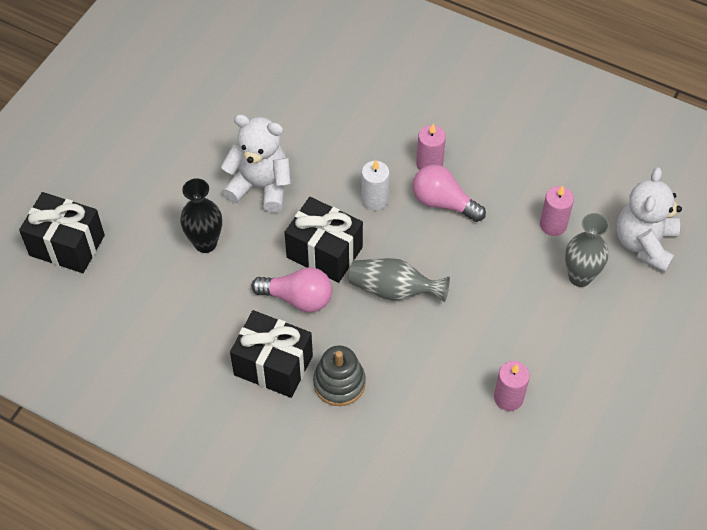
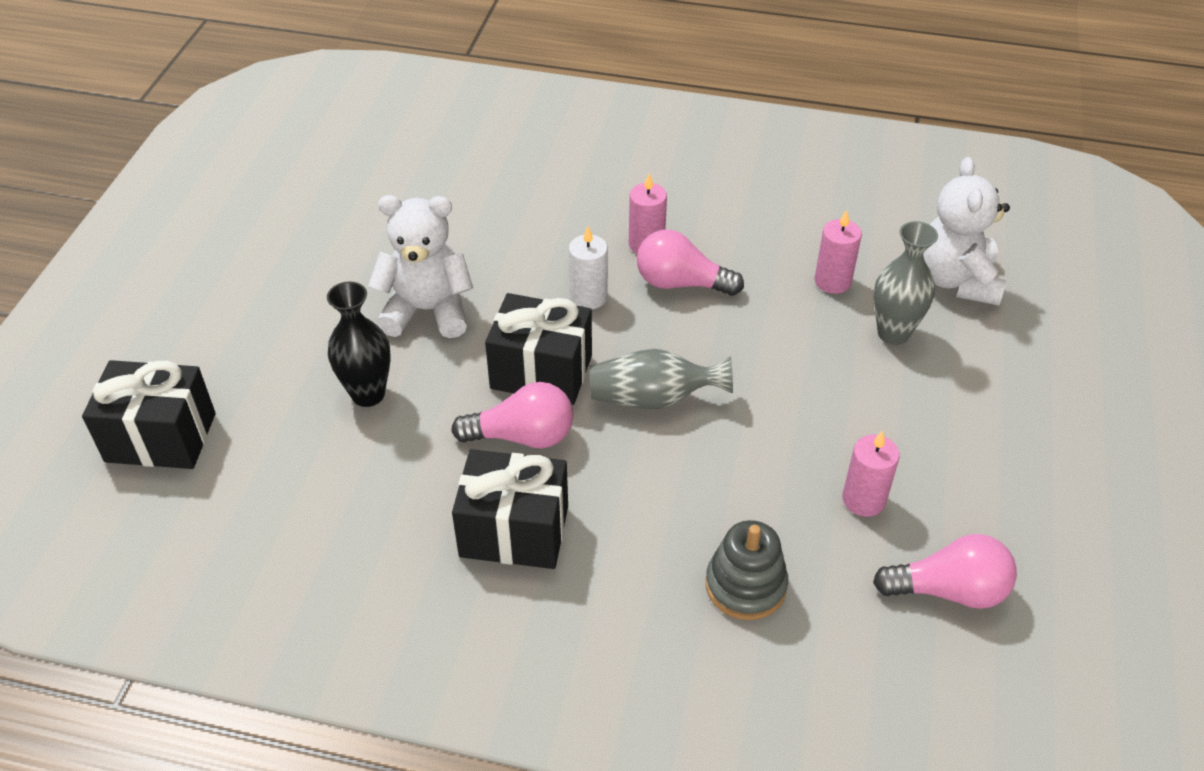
camera: 15 degrees left, 10 degrees down
grey stacking toy [313,345,366,406] -> grey stacking toy moved to [706,520,788,620]
none -> pink light bulb [873,534,1017,609]

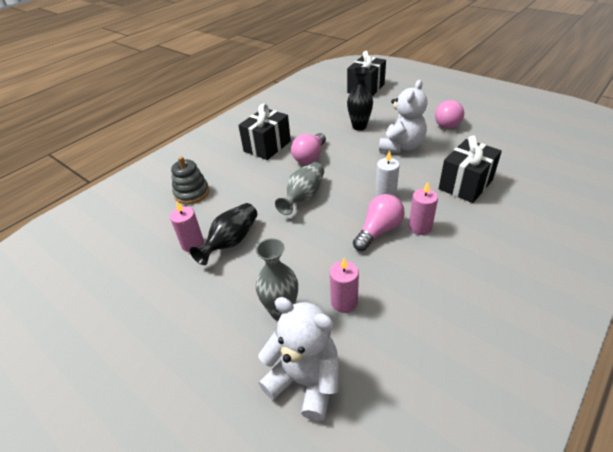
camera: 120 degrees right, 5 degrees down
black gift [485,293,592,405] -> black gift moved to [439,135,502,203]
pink light bulb [873,534,1017,609] -> pink light bulb moved to [435,100,464,129]
none -> black vase [190,203,257,265]

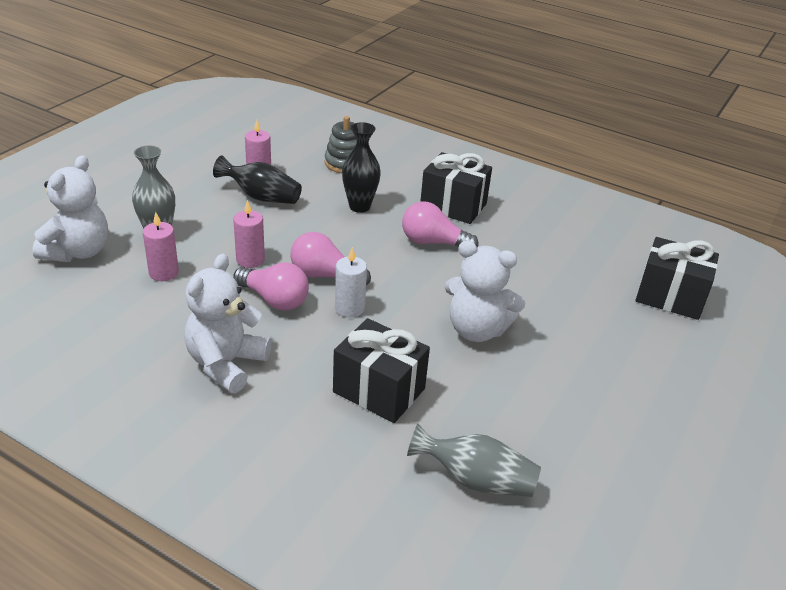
camera: 75 degrees right, 5 degrees down
grey vase [275,162,324,215] -> grey vase moved to [407,424,541,497]
black vase [347,67,373,130] -> black vase moved to [342,122,381,213]
pink candle [409,182,438,235] -> pink candle moved to [233,200,265,268]
pink light bulb [435,100,464,129] -> pink light bulb moved to [290,232,371,285]
none -> white teddy bear [184,254,271,393]

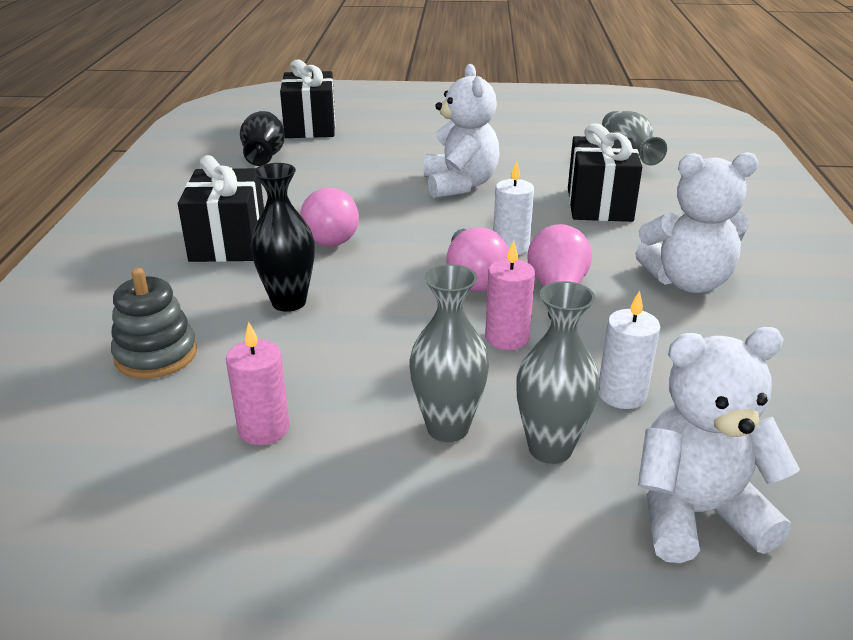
camera: 115 degrees left, 5 degrees down
pink candle [143,212,179,281] -> white candle [598,290,660,409]
black vase [213,155,302,204] -> black vase moved to [240,111,285,166]
none -> grey vase [409,264,489,442]

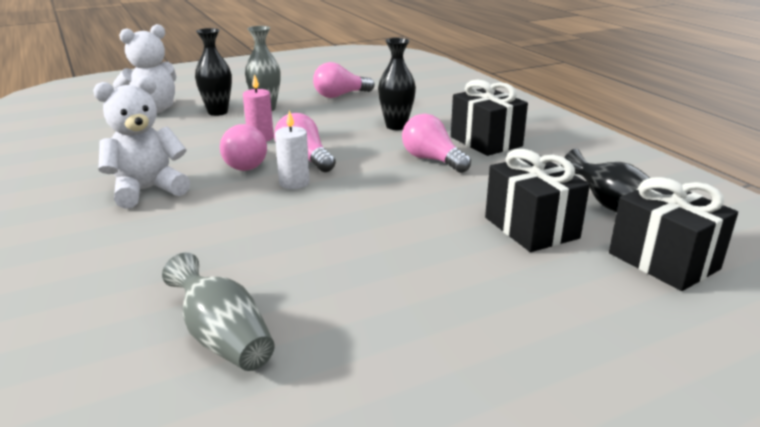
camera: 150 degrees right, 5 degrees down
grey stacking toy [111,268,197,379] -> none
pink candle [226,322,290,445] -> pink light bulb [313,62,375,98]
white teddy bear [424,64,500,198] -> none
grey vase [516,281,600,464] -> black vase [195,28,232,116]
black gift [568,123,642,222] -> black gift moved to [485,149,590,252]
white candle [598,290,660,409] -> none

